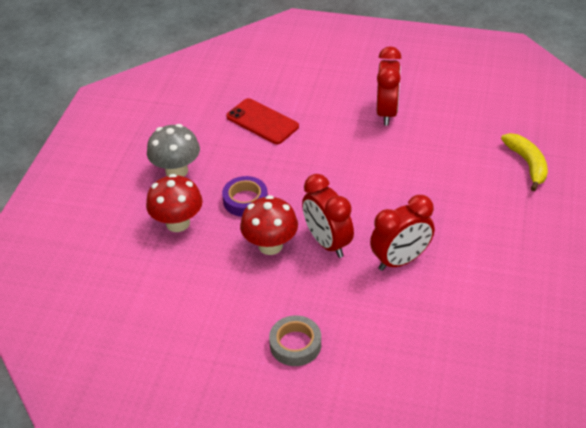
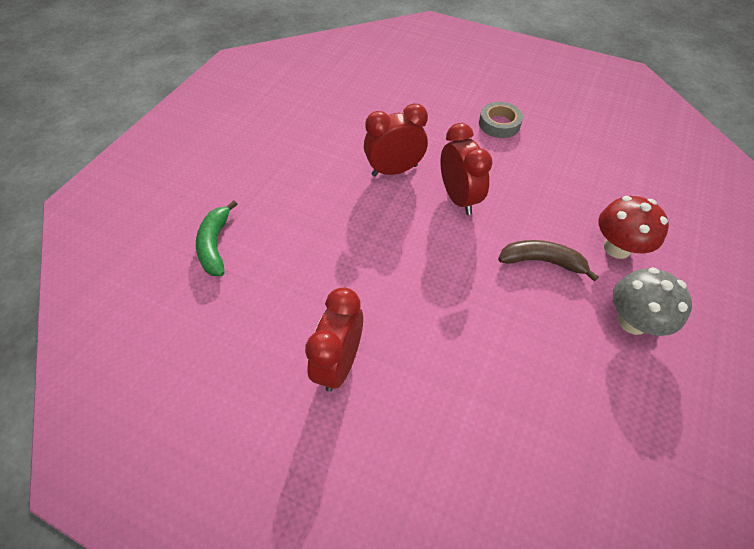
camera: 170 degrees left, 10 degrees up
purple tape [222,176,268,217] -> brown banana [498,240,599,281]
red phone [226,98,299,144] -> none
red mushroom [240,195,298,255] -> none
yellow banana [501,133,548,191] -> green banana [196,200,237,276]

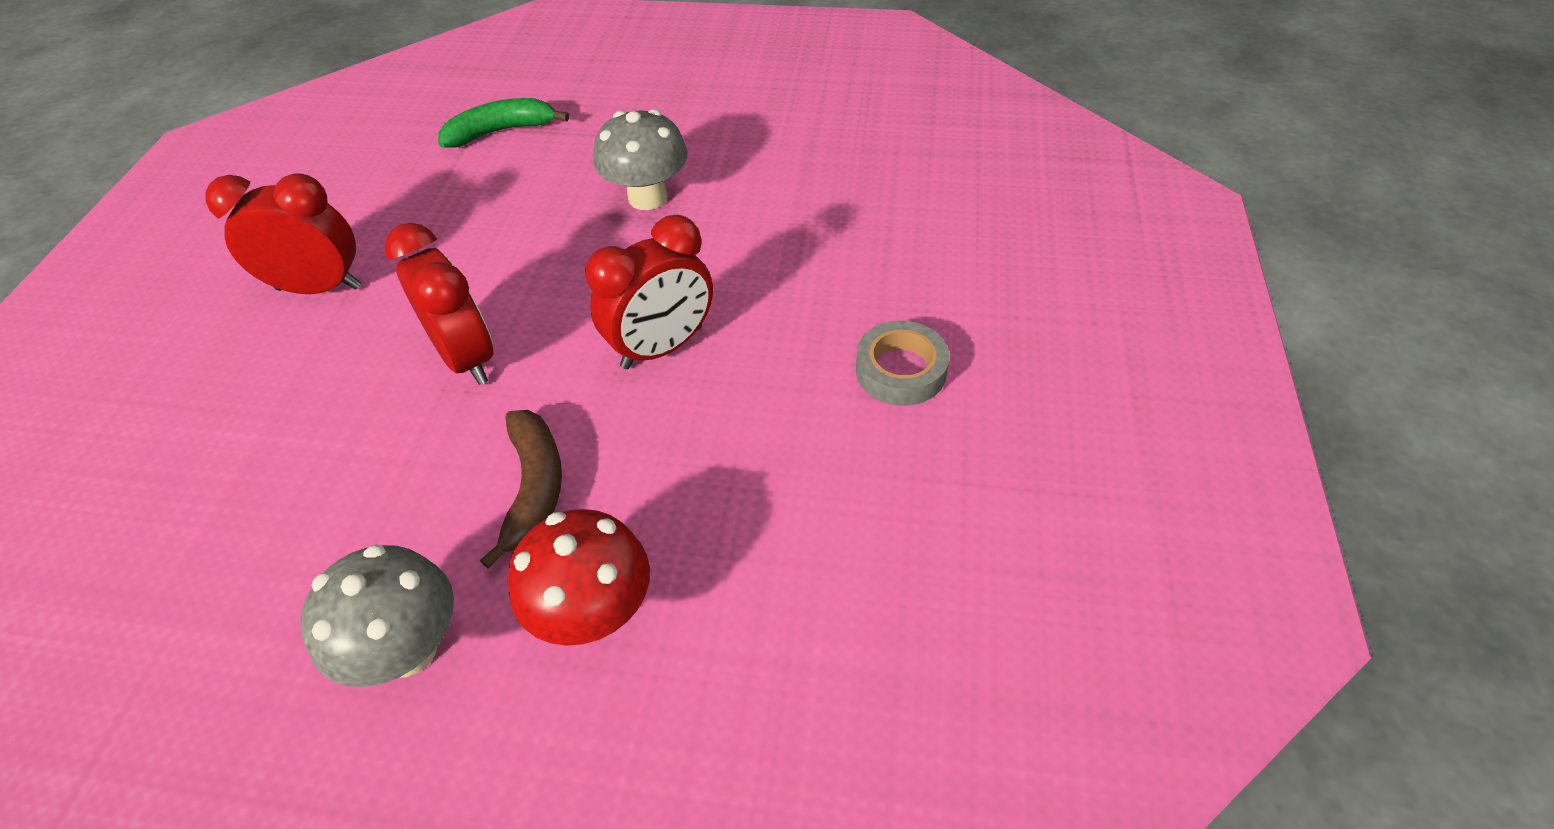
camera: 75 degrees right, 5 degrees down
red clock [364,103,428,176] -> red clock moved to [384,223,494,385]
none -> grey mushroom [594,109,688,210]

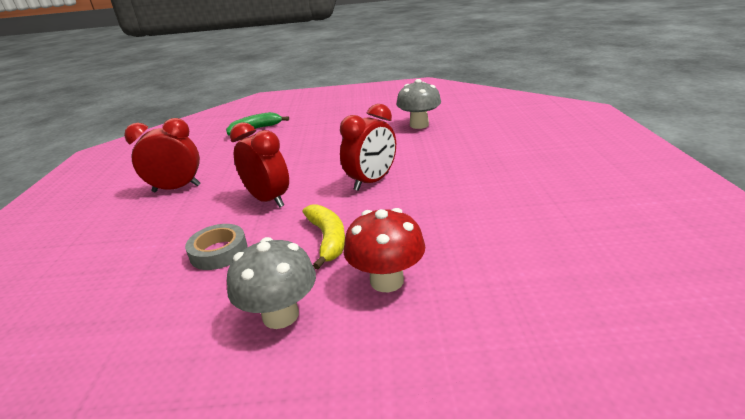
camera: 10 degrees left, 20 degrees down
brown banana [480,410,562,569] -> yellow banana [303,204,345,269]
grey mushroom [594,109,688,210] -> grey mushroom moved to [397,79,441,129]
grey tape [856,321,950,406] -> grey tape moved to [185,224,248,270]

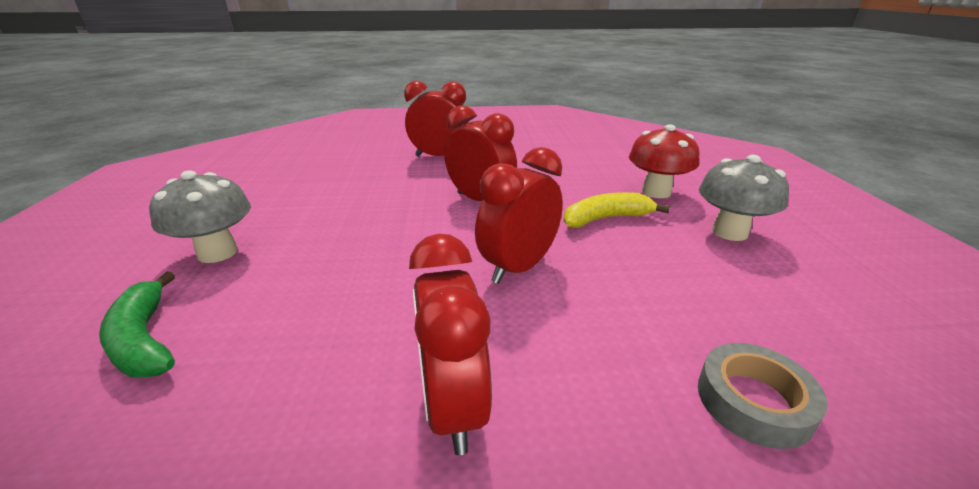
camera: 95 degrees left, 0 degrees up
grey tape [185,224,248,270] -> grey tape moved to [698,343,828,449]
grey mushroom [397,79,441,129] -> grey mushroom moved to [149,170,251,263]
none -> red clock [404,81,468,157]

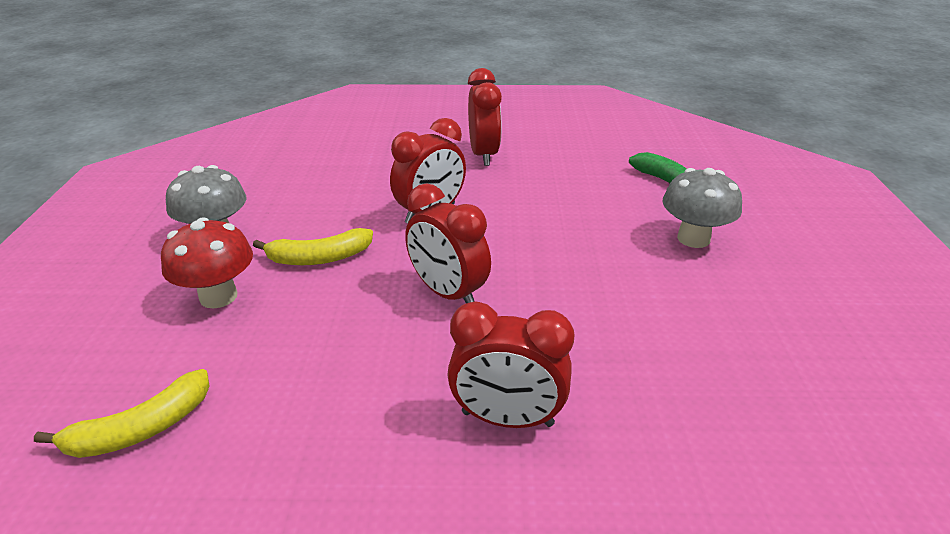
camera: 175 degrees left, 5 degrees up
grey tape [698,343,828,449] -> none
none -> yellow banana [34,369,210,458]

